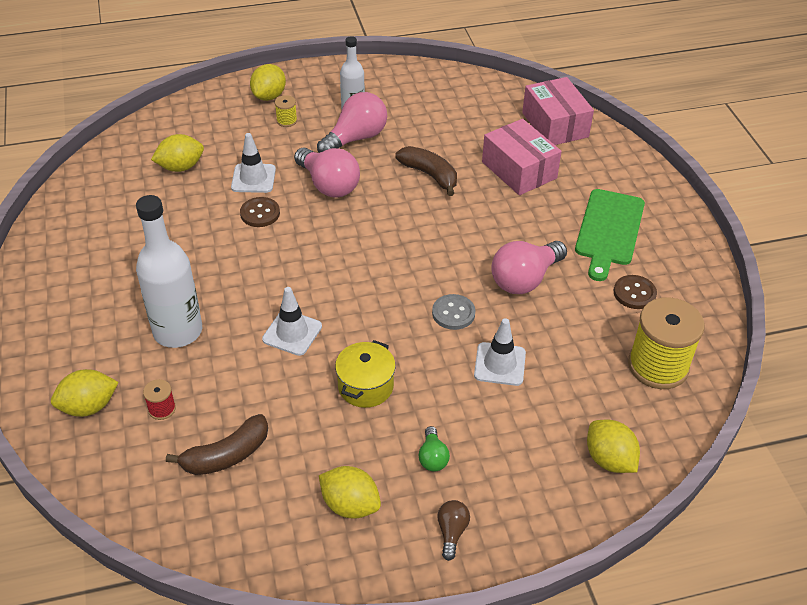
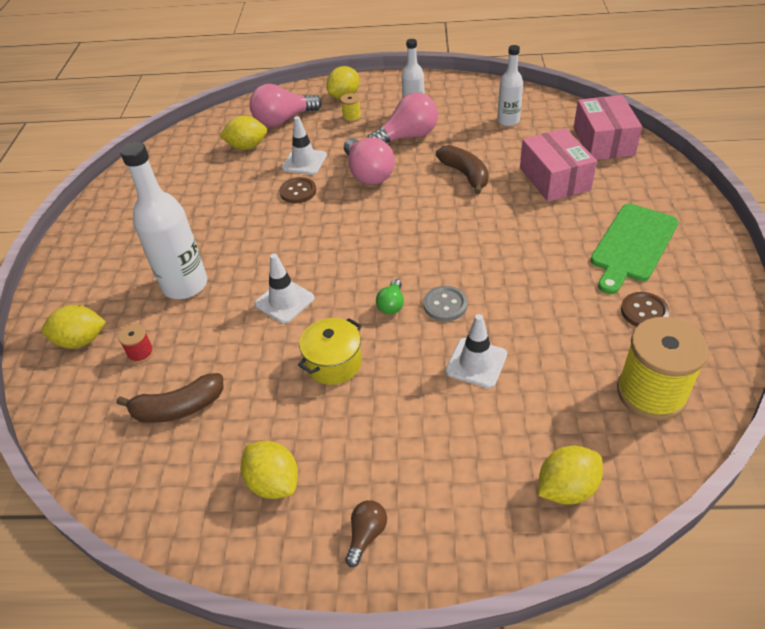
camera: 20 degrees right, 0 degrees up
green light bulb [418,426,450,471] -> green light bulb moved to [376,279,404,314]
pink light bulb [491,241,567,294] -> pink light bulb moved to [249,84,322,127]
yellow lemon [587,420,640,473] -> yellow lemon turned 75 degrees clockwise [538,446,603,505]
none -> white bottle [497,45,523,126]

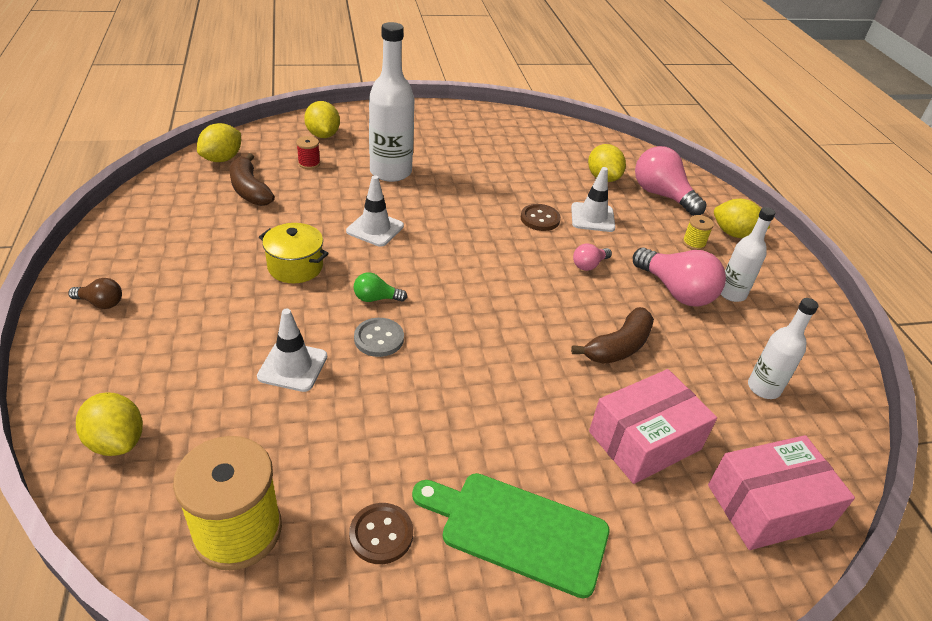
camera: 70 degrees right, 5 degrees down
yellow lemon [241,441,298,499] -> yellow lemon moved to [197,123,241,162]
pink light bulb [344,137,395,185] -> pink light bulb [573,243,612,271], size x0.50

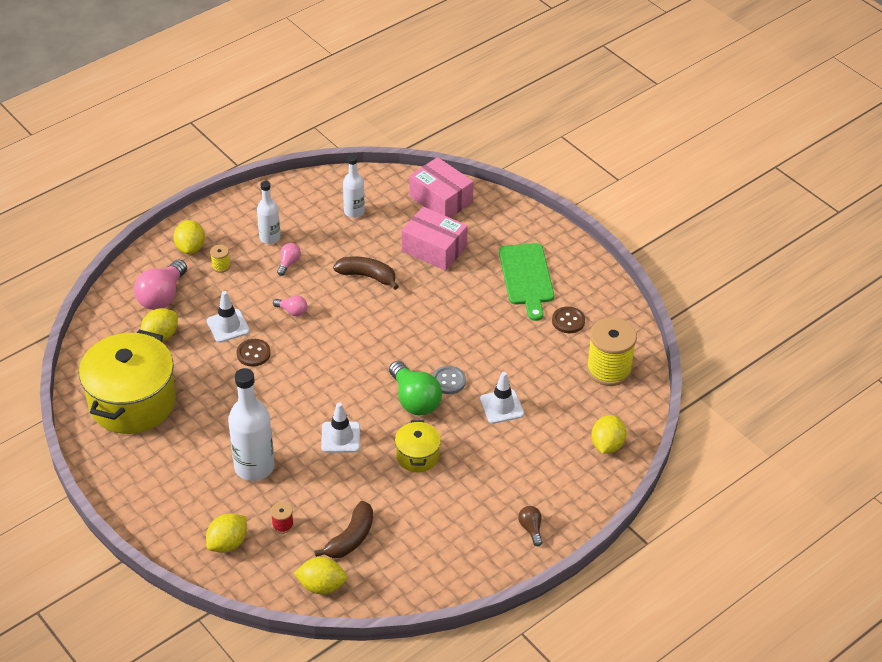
camera: 115 degrees left, 5 degrees up
green light bulb [353,272,407,302] -> green light bulb [389,361,442,415], size x1.99
pink light bulb [633,247,726,306] -> pink light bulb [277,243,301,276], size x0.50
none -> yellow pot [79,330,176,434]

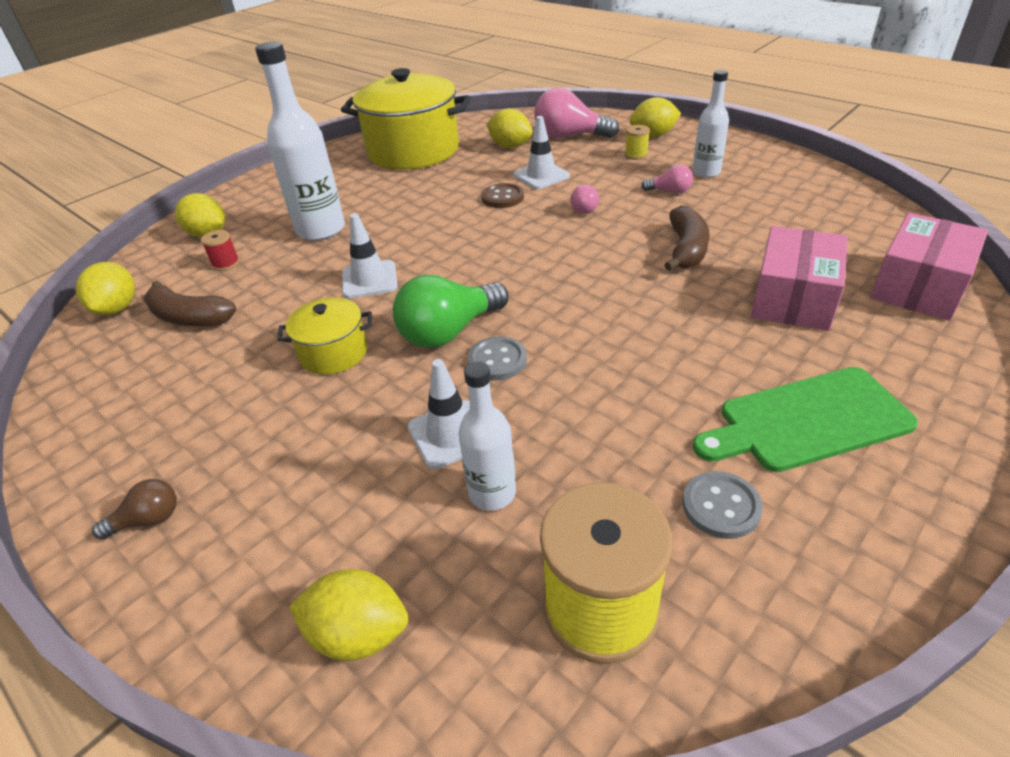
camera: 85 degrees right, 5 degrees down
white bottle [343,155,365,218] -> white bottle moved to [458,362,516,510]
brown button [552,306,585,333] -> grey button [682,471,763,539]

